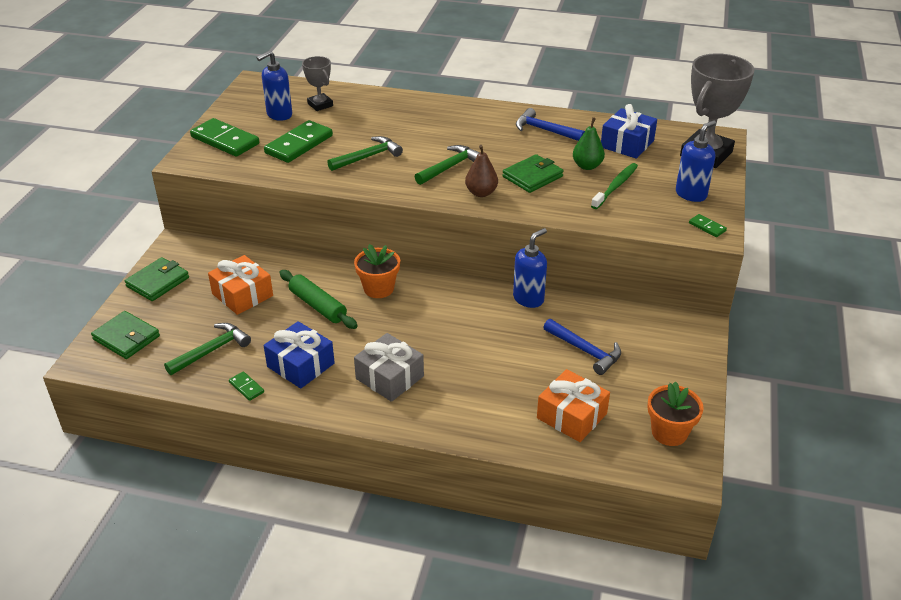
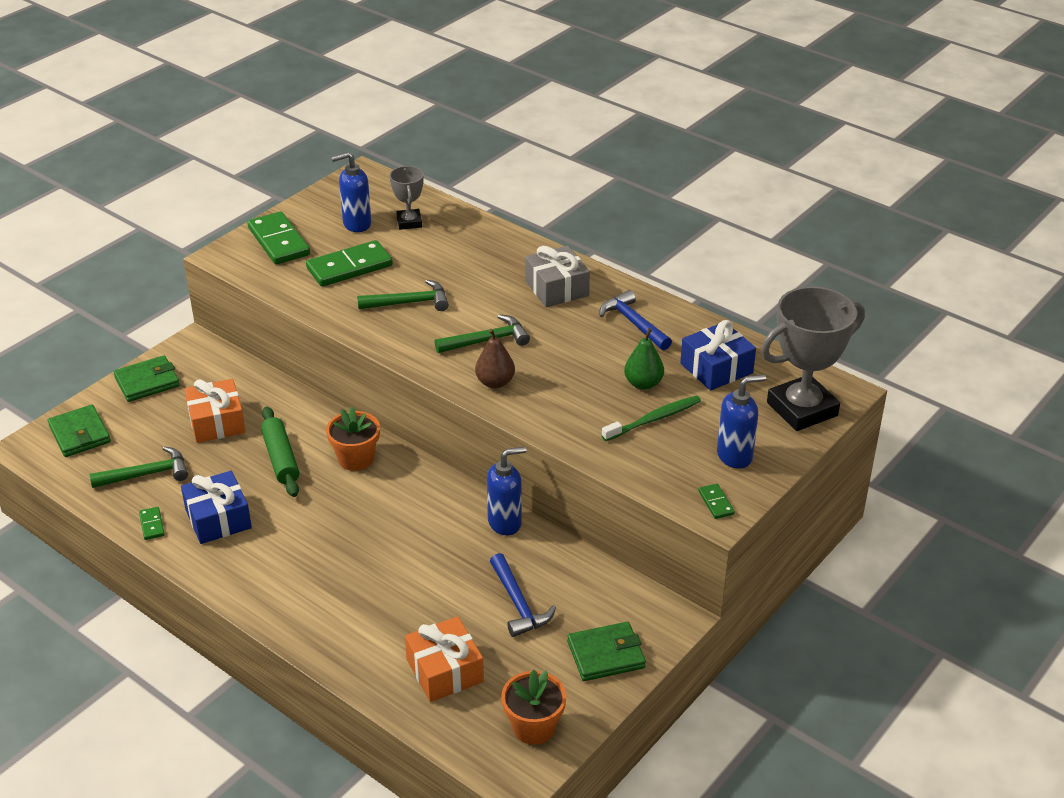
camera: 25 degrees right, 0 degrees up
grey gift [354,333,424,402] -> grey gift moved to [525,246,590,307]
green wallet [502,154,564,193] -> green wallet moved to [567,622,646,681]

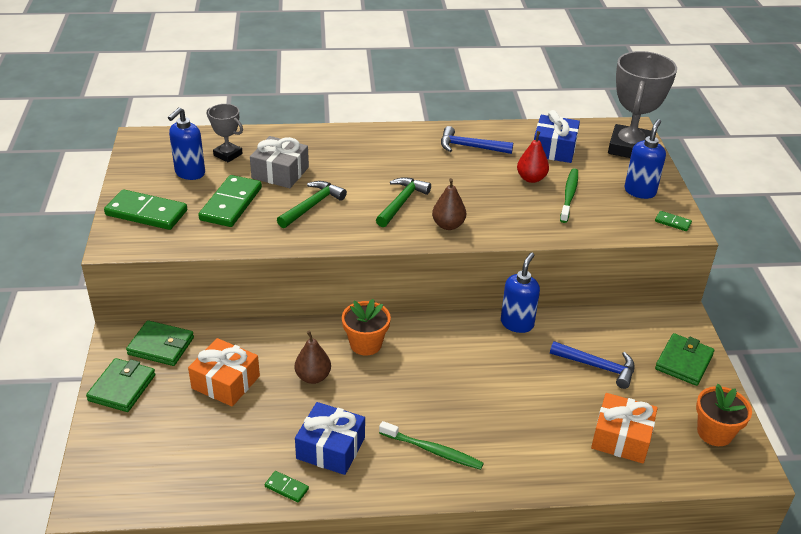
camera: 45 degrees left, 0 degrees up
green wallet [48,405,111,457] -> green wallet moved to [126,320,194,366]
green hammer [89,446,188,488] -> none
green rolling pin [261,406,300,497] -> brown pear [295,331,331,384]
grey gift [525,246,590,307] -> grey gift moved to [250,136,309,188]
green pear [624,328,664,390] -> red pear [517,131,549,183]
none -> green toothbrush [379,421,484,470]

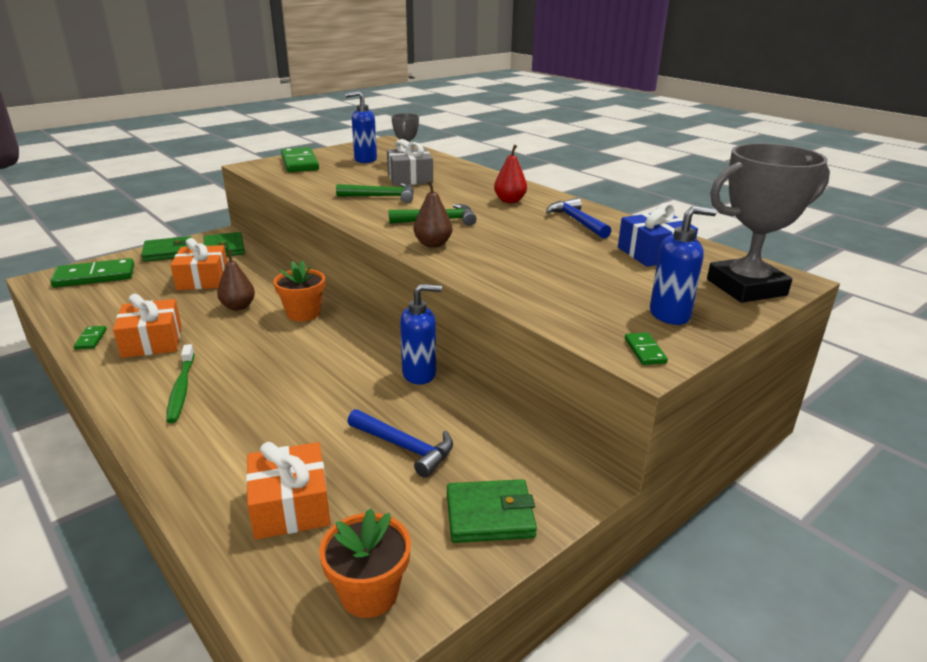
camera: 55 degrees right, 10 degrees down
green domino [198,175,262,227] -> green domino moved to [50,258,134,288]
blue gift [295,402,365,475] -> orange gift [113,294,182,358]
red pear [517,131,549,183] -> red pear moved to [494,145,527,203]
blue hammer [550,341,635,389] -> blue hammer turned 45 degrees counterclockwise [347,409,453,478]
green toothbrush [560,168,578,223] -> none

